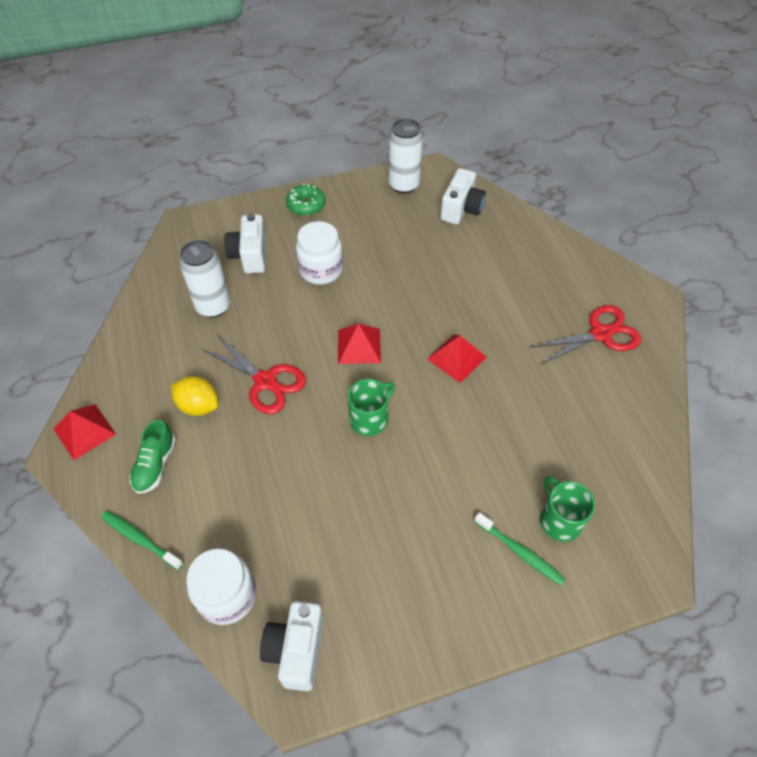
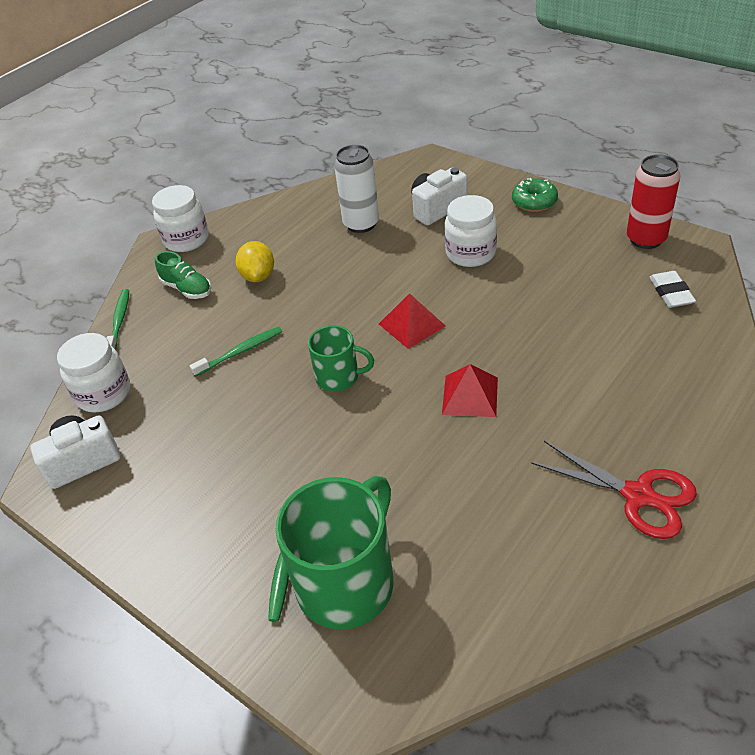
camera: 60 degrees right, 10 degrees down
red pyramid [54,404,116,460] -> white jar [152,185,209,252]
green shoe [129,420,176,494] -> green shoe turned 120 degrees counterclockwise [155,251,212,299]
red scissors [201,334,306,414] -> none
white can [389,119,423,194] -> red can [627,154,680,249]
white camera [440,168,486,225] -> white eraser [649,271,696,308]
green mug [540,476,595,542] -> green mug [275,476,393,630], size x1.82
none -> green toothbrush [190,327,282,377]

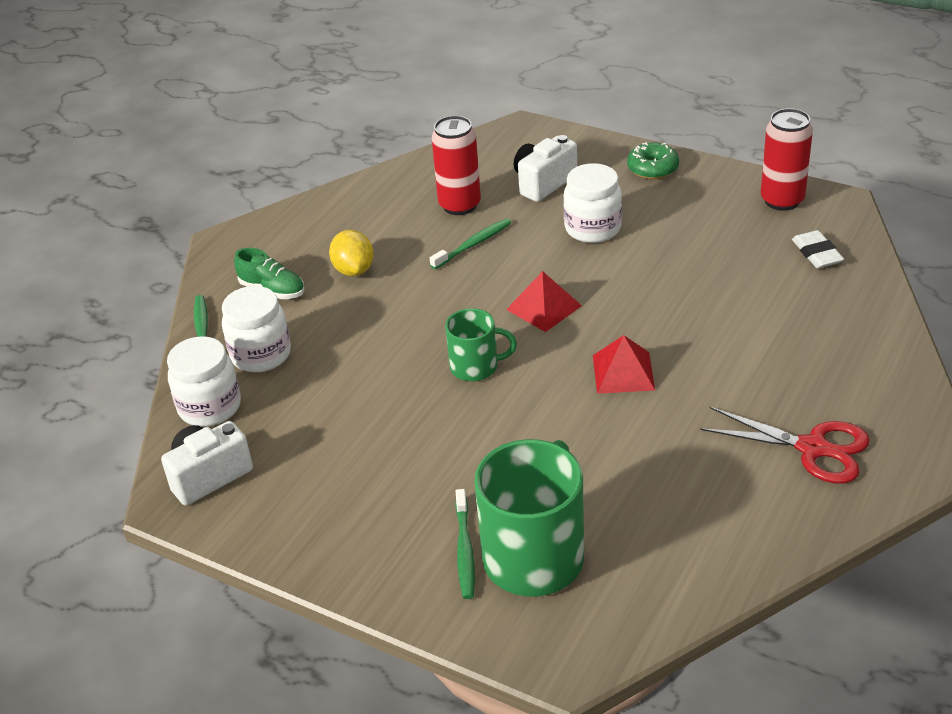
camera: 10 degrees left, 5 degrees down
white jar [152,185,209,252] -> white jar moved to [222,286,291,372]
green toothbrush [190,327,282,377] -> green toothbrush moved to [430,218,512,269]
white can [334,145,379,233] -> red can [432,116,481,215]

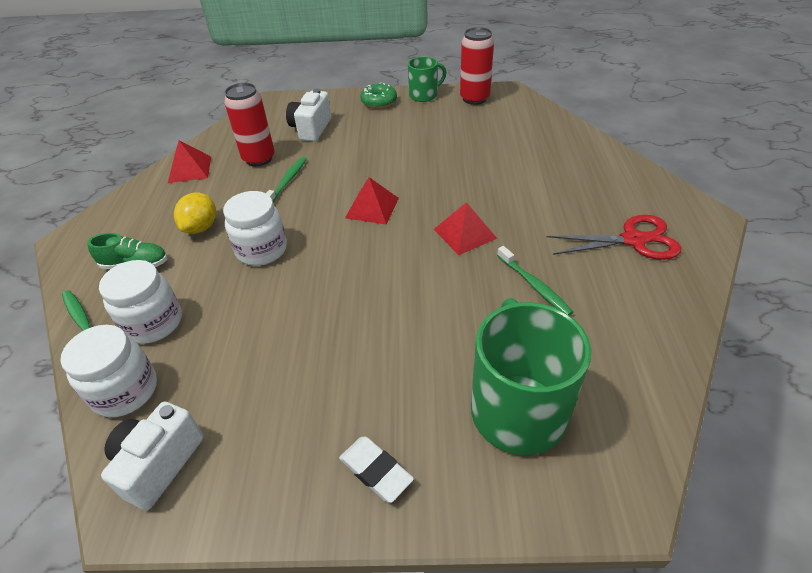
camera: 30 degrees left, 5 degrees up
yellow lemon [329,230,374,276] -> yellow lemon turned 60 degrees clockwise [174,193,216,234]
green mug [445,308,517,381] -> green mug moved to [408,56,446,102]
green toothbrush [455,489,475,599] -> green toothbrush moved to [497,246,573,316]
white jar [563,163,622,243] -> white jar moved to [223,191,287,266]
white eraser [792,230,844,268] -> white eraser moved to [339,437,414,503]
none -> red pyramid [168,140,211,183]

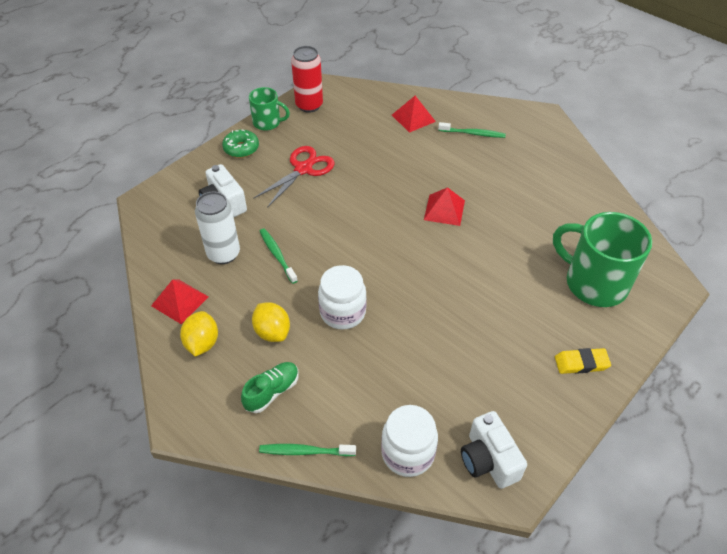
camera: 50 degrees left, 5 degrees up
white jar [99,260,182,344] -> none
red can [224,83,275,166] -> white can [195,191,240,264]
white eraser [339,437,414,503] -> yellow eraser [555,348,611,374]
red pyramid [345,177,399,224] -> red pyramid moved to [392,96,436,133]
green mug [408,56,446,102] -> green mug turned 90 degrees clockwise [249,87,290,131]
green toothbrush [497,246,573,316] -> green toothbrush moved to [438,122,506,138]
red scissors [546,215,681,260] -> red scissors moved to [253,146,335,208]
none -> yellow lemon [180,311,218,357]

